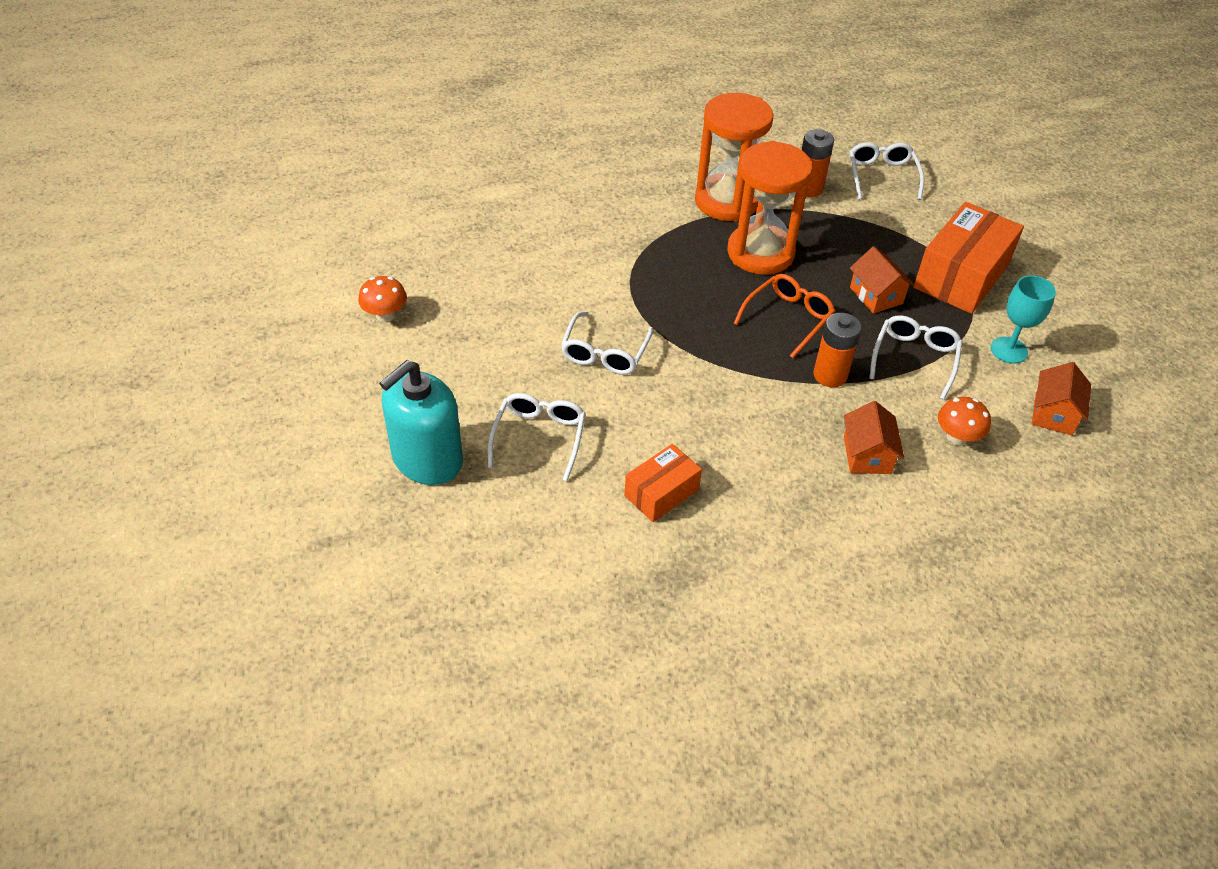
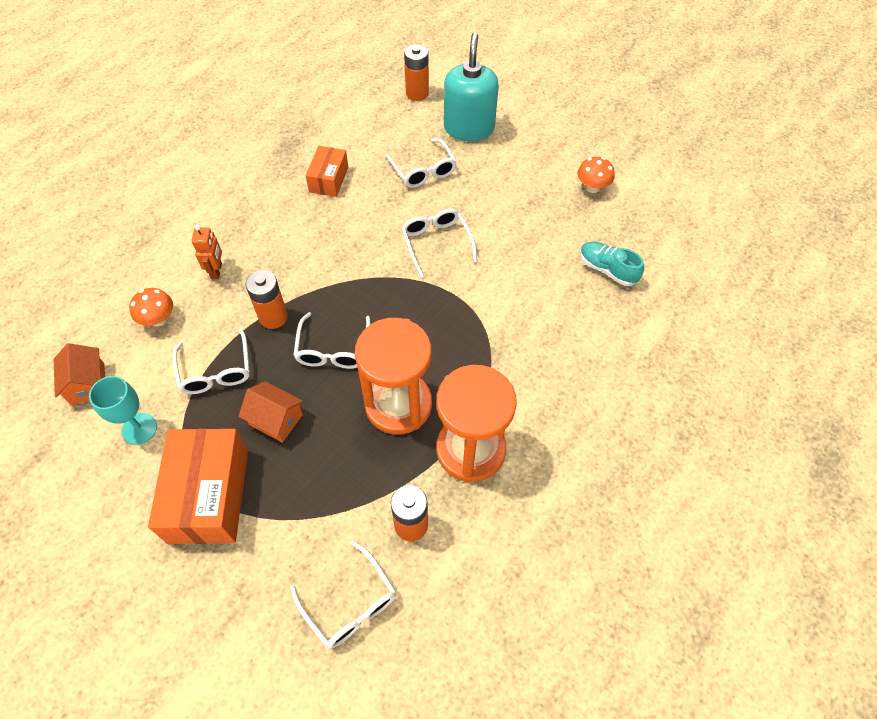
camera: 145 degrees right, 10 degrees up
orange glasses [733,274,836,358] -> white glasses [293,312,371,369]
orange house [844,401,904,474] -> orange robot [192,225,222,279]
none -> orange battery [404,44,429,101]
none -> turquoise shoe [580,242,644,286]

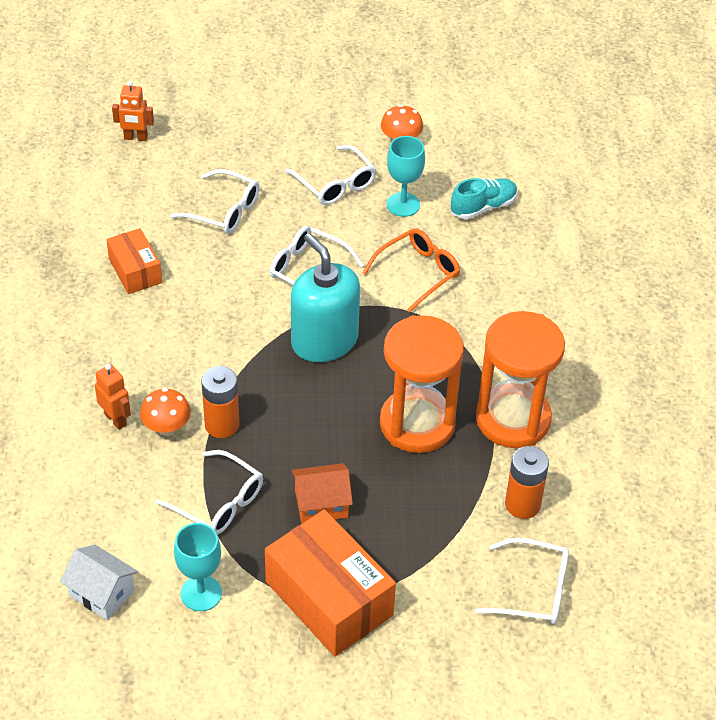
camera: 40 degrees left, 10 degrees down
orange house [54,343,105,405] -> white house [60,545,138,620]
orange mushroom [129,288,173,326] -> orange mushroom moved to [140,388,191,436]
white glasses [293,312,371,369] -> white glasses moved to [285,145,377,205]
orange battery [404,44,429,101] -> orange robot [112,81,154,141]
turquoise soap dispenser [444,33,499,141] -> turquoise soap dispenser moved to [291,233,360,362]
turquoise shoe [580,242,644,286] -> turquoise shoe turned 150 degrees clockwise [451,178,518,219]
none -> orange glasses [363,228,460,312]
none -> turquoise goblet [387,136,425,217]

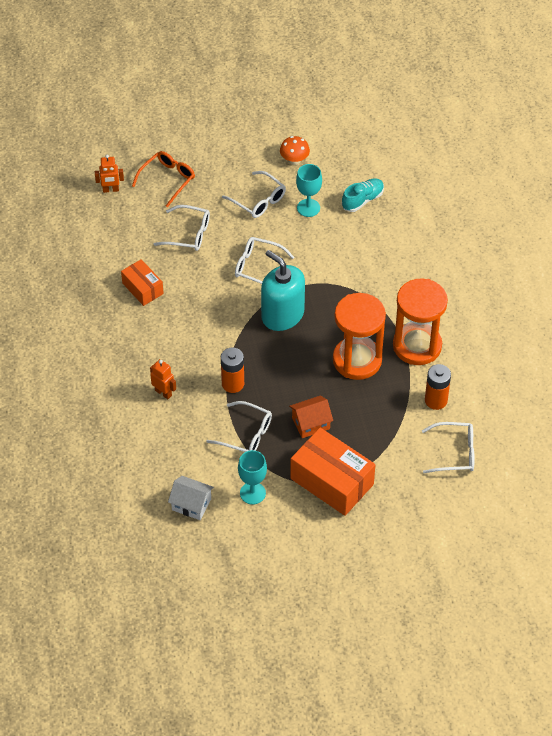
camera: 10 degrees left, 5 degrees up
orange mushroom [140,388,191,436] -> none
orange glasses [363,228,460,312] -> orange glasses moved to [132,151,195,207]

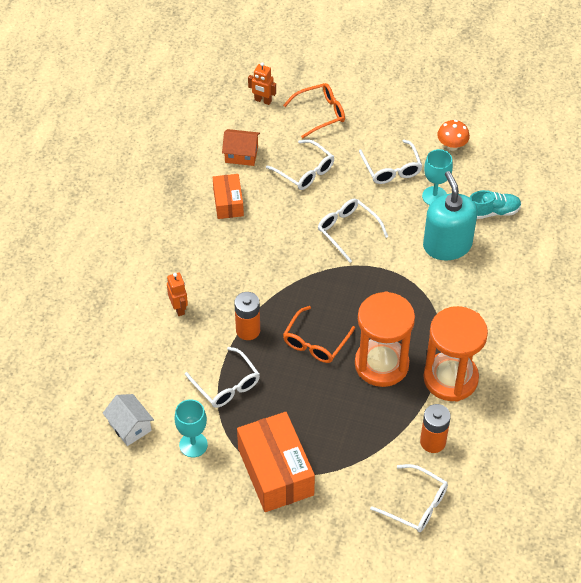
camera: 30 degrees right, 0 degrees up
turquoise soap dispenser [261,250,305,331] -> turquoise soap dispenser moved to [423,171,478,260]
orange house [289,396,333,438] -> orange house moved to [222,129,260,166]
none -> orange glasses [283,306,355,363]

